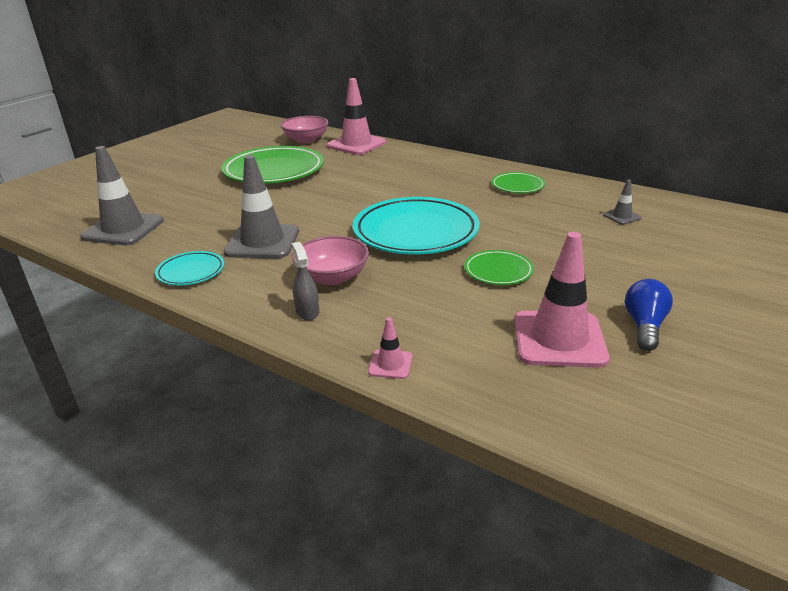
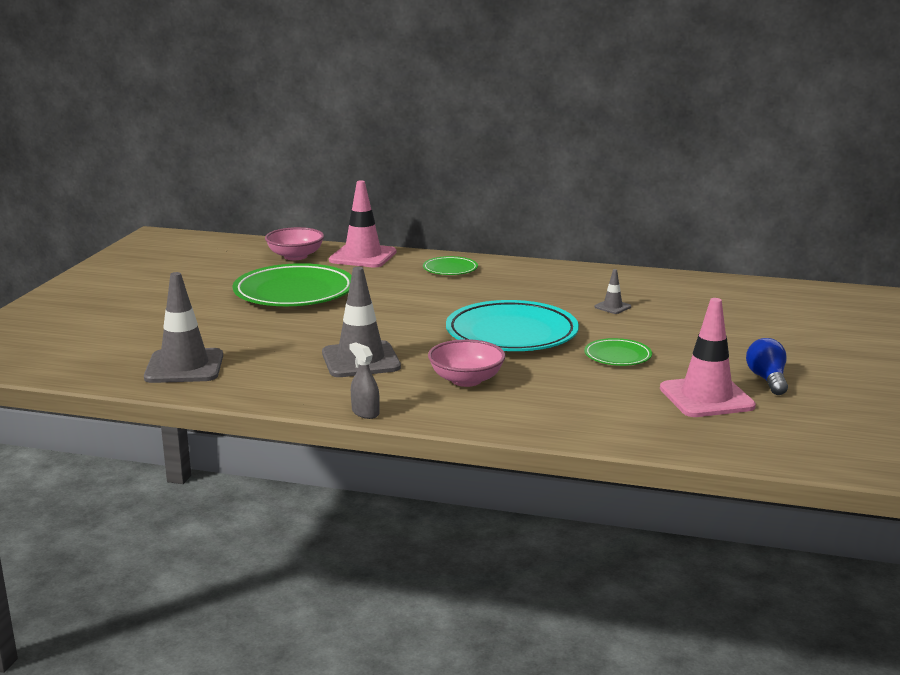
camera: 20 degrees left, 10 degrees down
turquoise plate [155,251,224,285] -> none
grey spray bottle [292,242,319,320] -> grey spray bottle moved to [349,342,380,419]
pink traffic cone [368,317,412,379] -> none
green plate [491,172,545,193] -> green plate moved to [423,256,478,275]
grey traffic cone [603,180,642,225] -> grey traffic cone moved to [594,269,631,314]

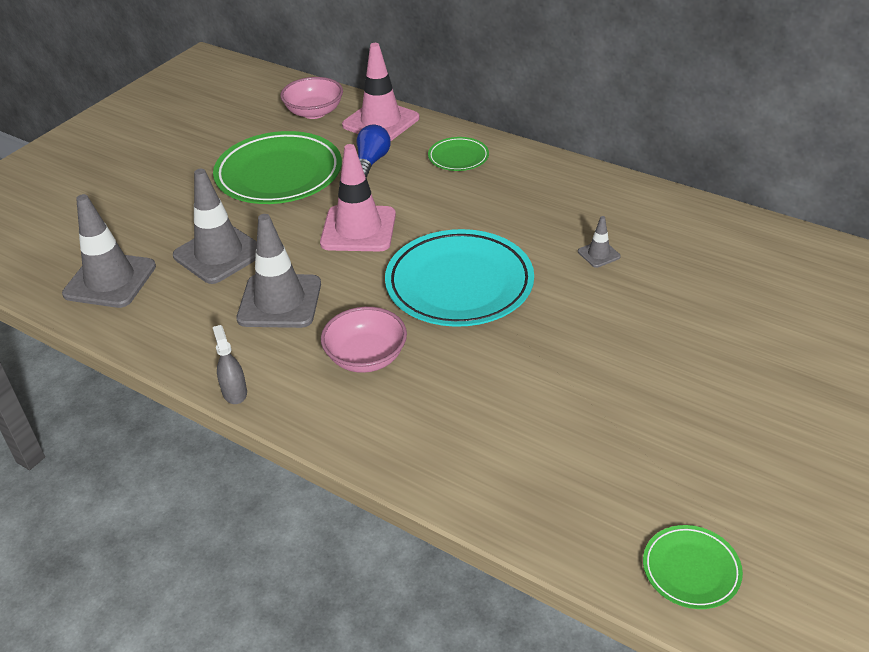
camera: 20 degrees right, 20 degrees up
green plate [584,338,652,366] -> green plate moved to [643,525,743,609]
pink traffic cone [660,298,756,417] -> pink traffic cone moved to [320,144,396,251]
blue light bulb [746,338,788,395] -> blue light bulb moved to [356,124,391,177]
none -> grey traffic cone [173,169,257,284]

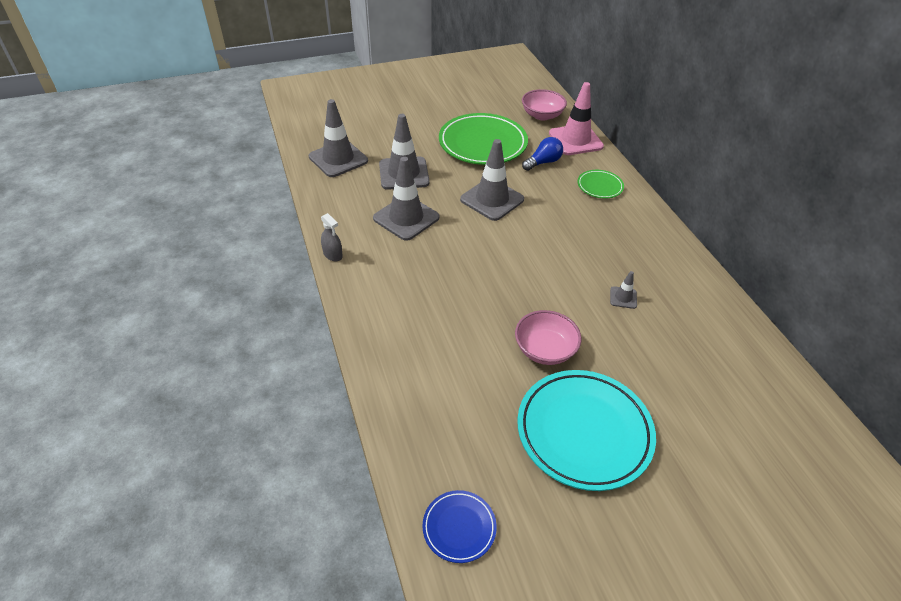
camera: 35 degrees right, 5 degrees up
grey spray bottle [213,325,247,404] -> grey spray bottle turned 120 degrees clockwise [321,213,343,262]
pink traffic cone [320,144,396,251] -> grey traffic cone [460,139,524,221]
pink bowl [321,307,407,373] -> pink bowl moved to [515,310,581,365]
turquoise plate [385,229,534,327] -> turquoise plate moved to [517,370,656,491]
green plate [643,525,743,609] -> blue plate [422,490,497,563]

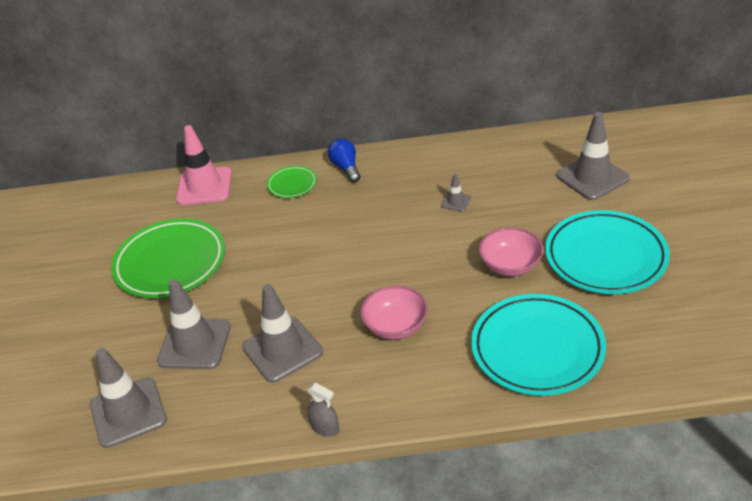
camera: 70 degrees left, 5 degrees down
grey spray bottle [321,213,343,262] -> grey spray bottle turned 60 degrees clockwise [307,383,339,436]
blue plate [422,490,497,563] -> none
grey traffic cone [460,139,524,221] -> grey traffic cone moved to [557,112,630,200]
pink bowl [522,89,567,120] -> pink bowl moved to [360,286,428,340]
blue light bulb [522,137,563,171] -> blue light bulb moved to [328,138,360,183]
none -> turquoise plate [471,294,606,396]

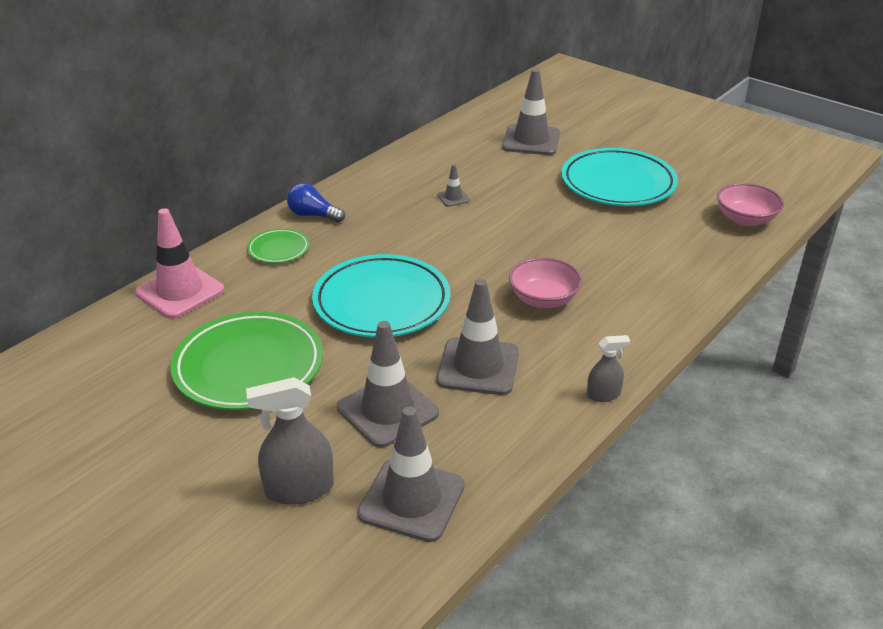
camera: 50 degrees left, 5 degrees down
turquoise plate [471,294,606,396] -> turquoise plate moved to [312,254,450,338]
pink bowl [479,227,544,276] -> pink bowl moved to [717,183,784,226]
none -> grey spray bottle [246,377,334,505]

